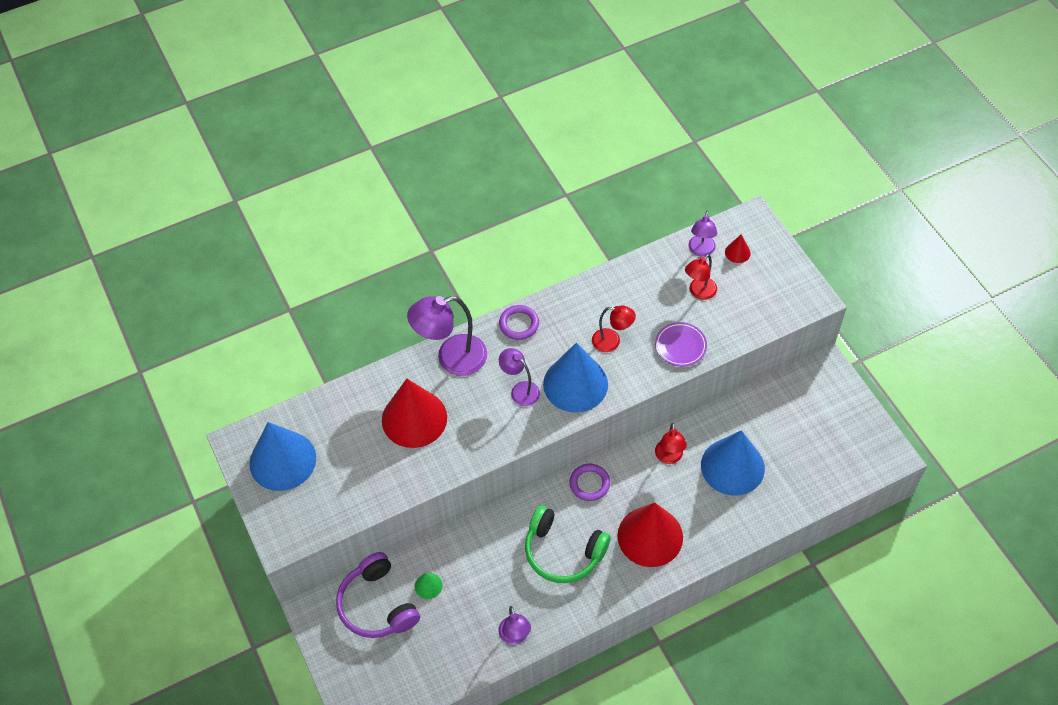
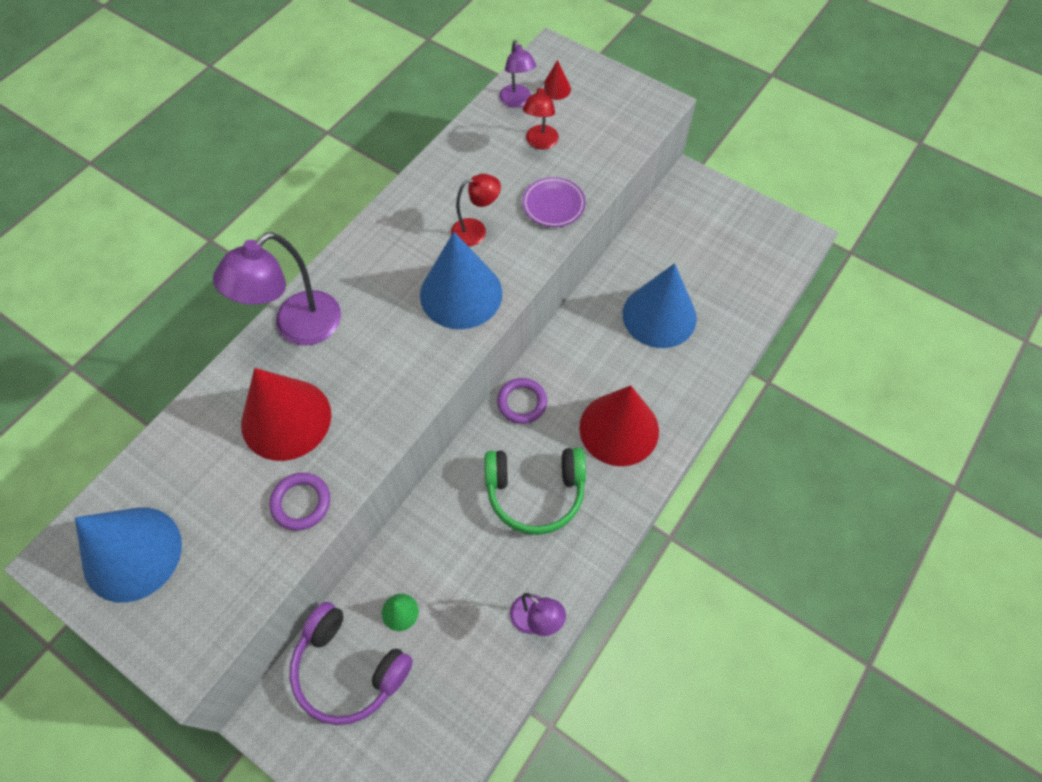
camera: 30 degrees left, 5 degrees up
purple ring [499,305,539,340] -> purple ring moved to [270,473,330,531]
purple lamp [499,348,540,406] -> none
red lamp [655,423,687,464] -> none

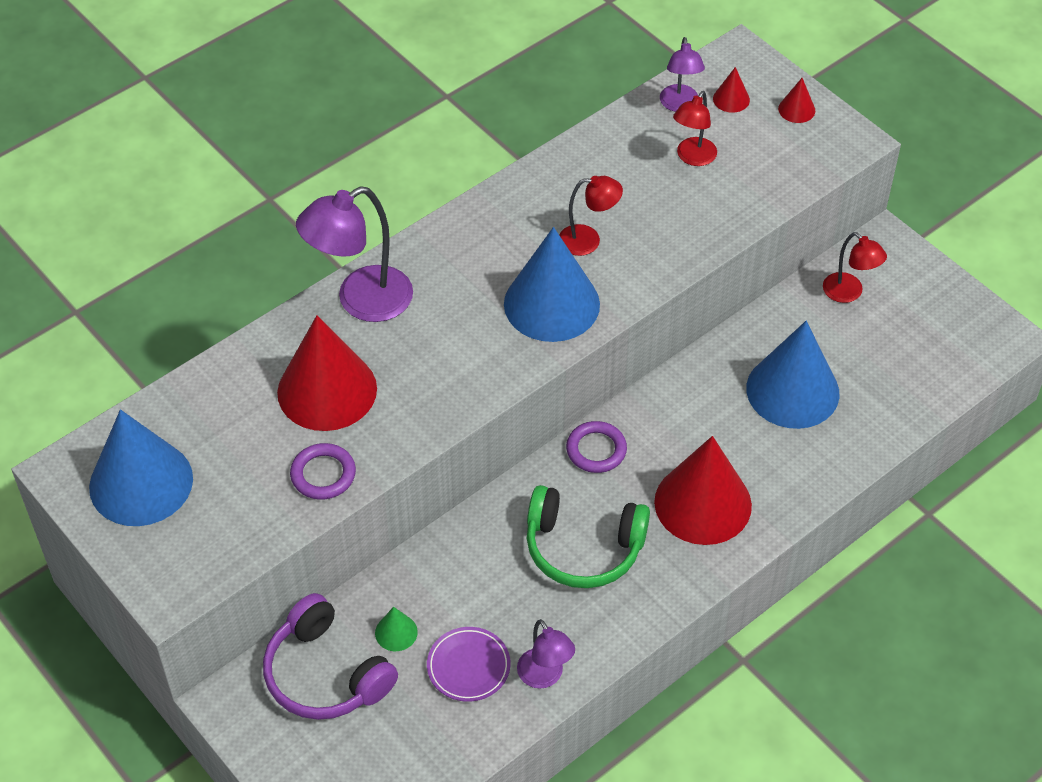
camera: 15 degrees right, 10 degrees down
purple plate [522,177,586,227] -> purple plate moved to [427,627,510,702]
none -> red cone [778,78,815,123]
none -> red lamp [823,232,887,303]

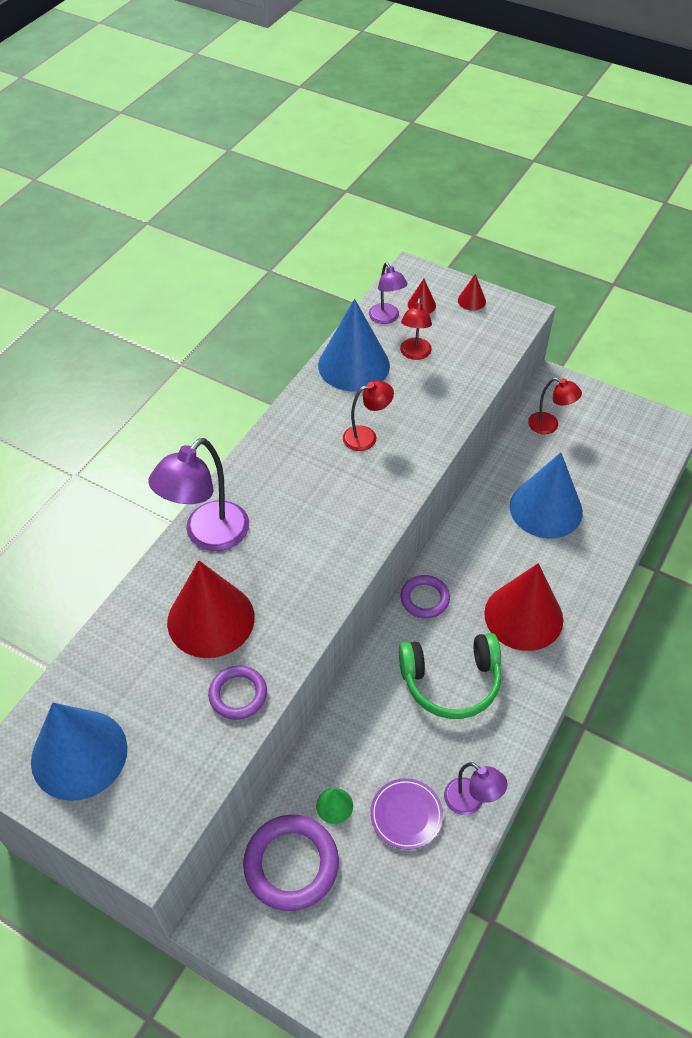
camera: 20 degrees left, 0 degrees up
purple headphones [263,593,398,720] -> purple ring [243,815,339,911]
blue cone [504,227,600,342] -> blue cone moved to [318,299,390,391]

